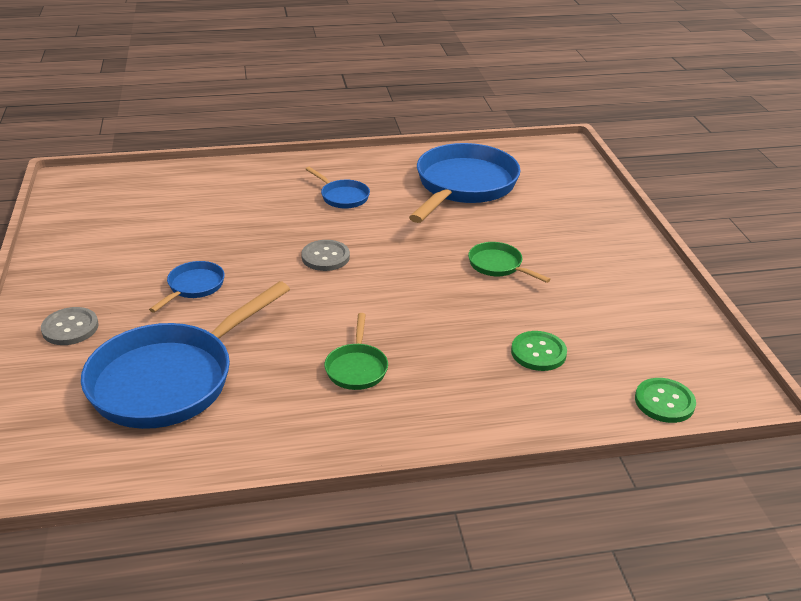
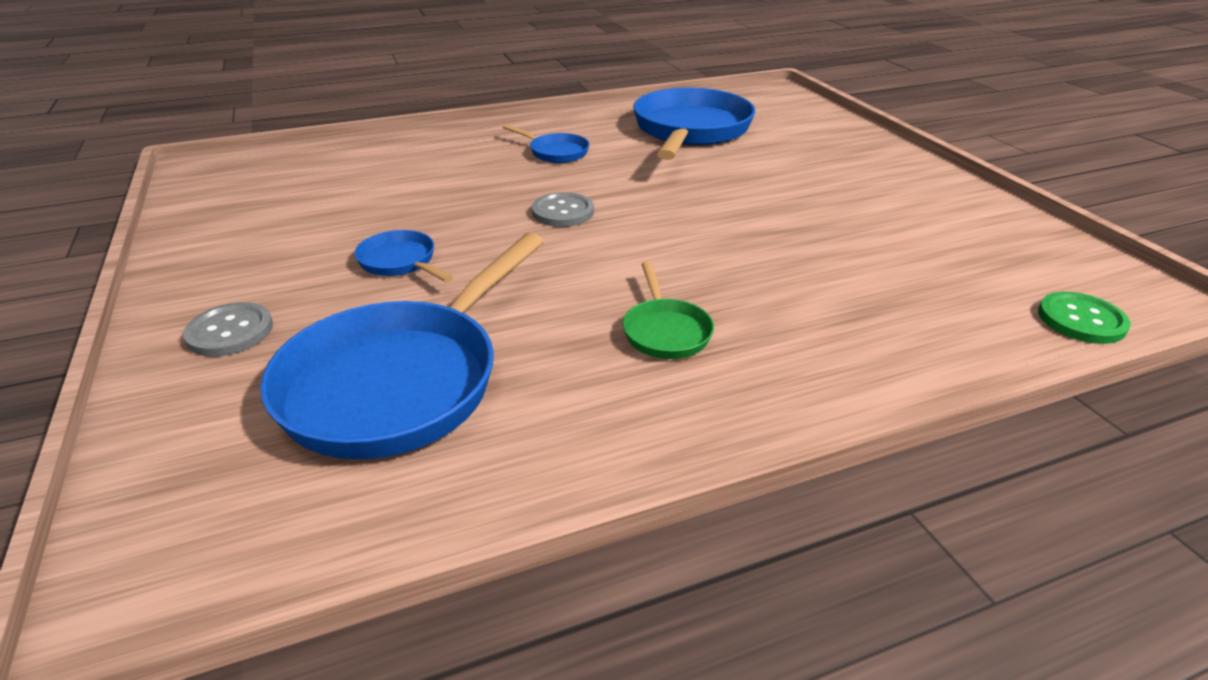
camera: 10 degrees left, 0 degrees up
blue pan [149,261,225,313] -> blue pan turned 60 degrees counterclockwise [354,230,453,282]
green pan [468,242,551,283] -> none
green button [511,331,567,371] -> none

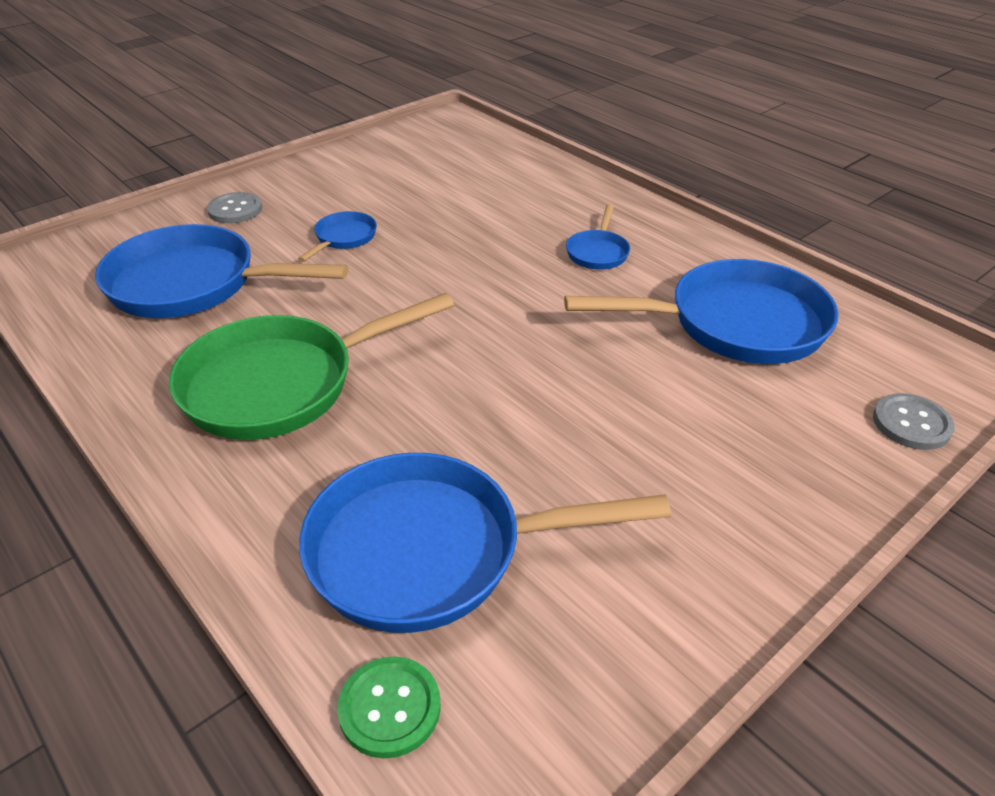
camera: 70 degrees right, 5 degrees up
grey button [532,192,594,227] -> grey button moved to [873,393,955,450]
green pan [623,261,714,359] -> green pan [169,293,454,440], size x2.19
none -> blue pan [299,453,671,633]

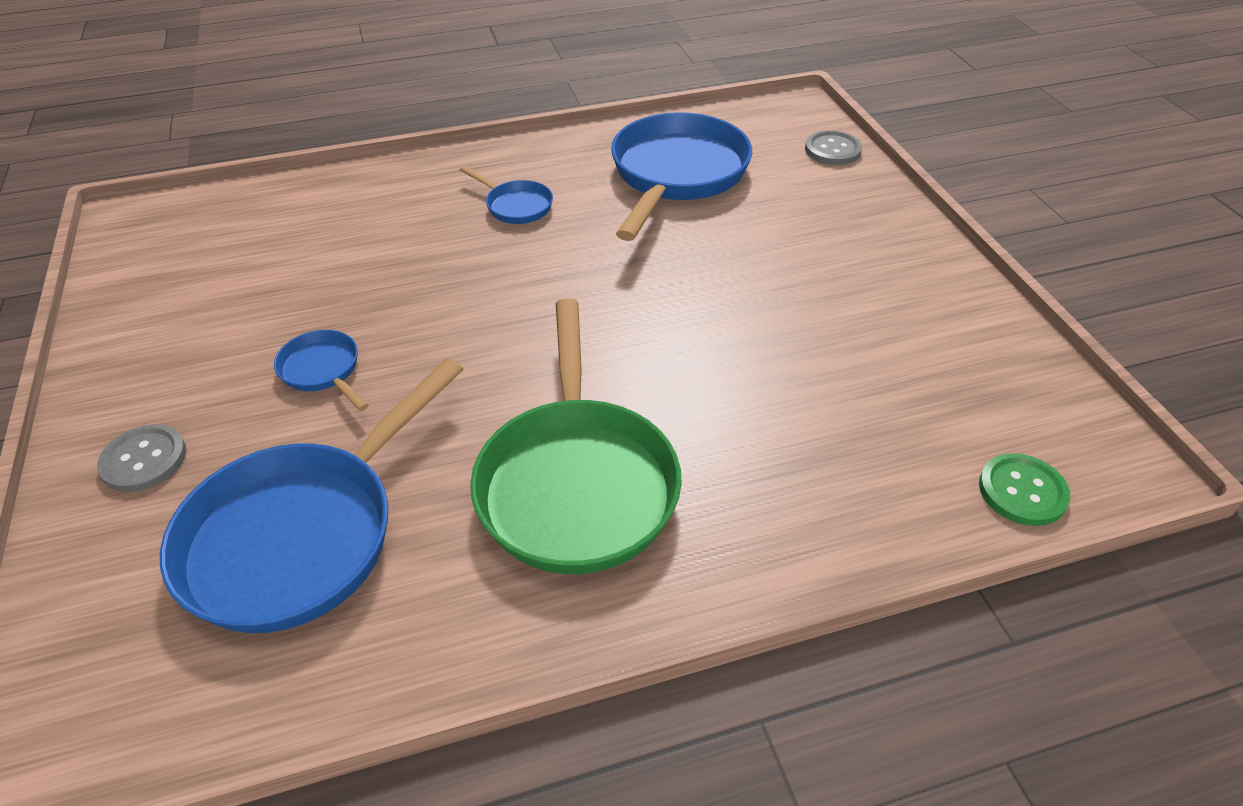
camera: 65 degrees left, 5 degrees up
blue pan [299,453,671,633] -> none

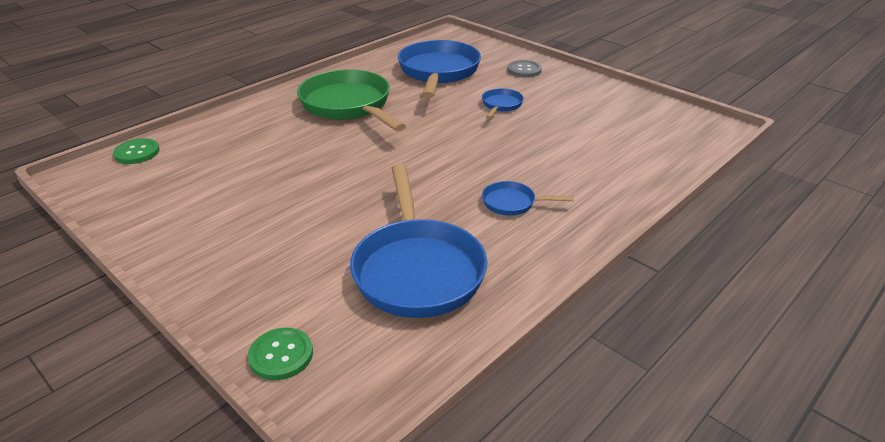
camera: 150 degrees right, 10 degrees down
blue pan [274,330,369,411] -> blue pan turned 90 degrees counterclockwise [482,88,524,119]
grey button [805,130,862,165] -> green button [248,328,313,380]

